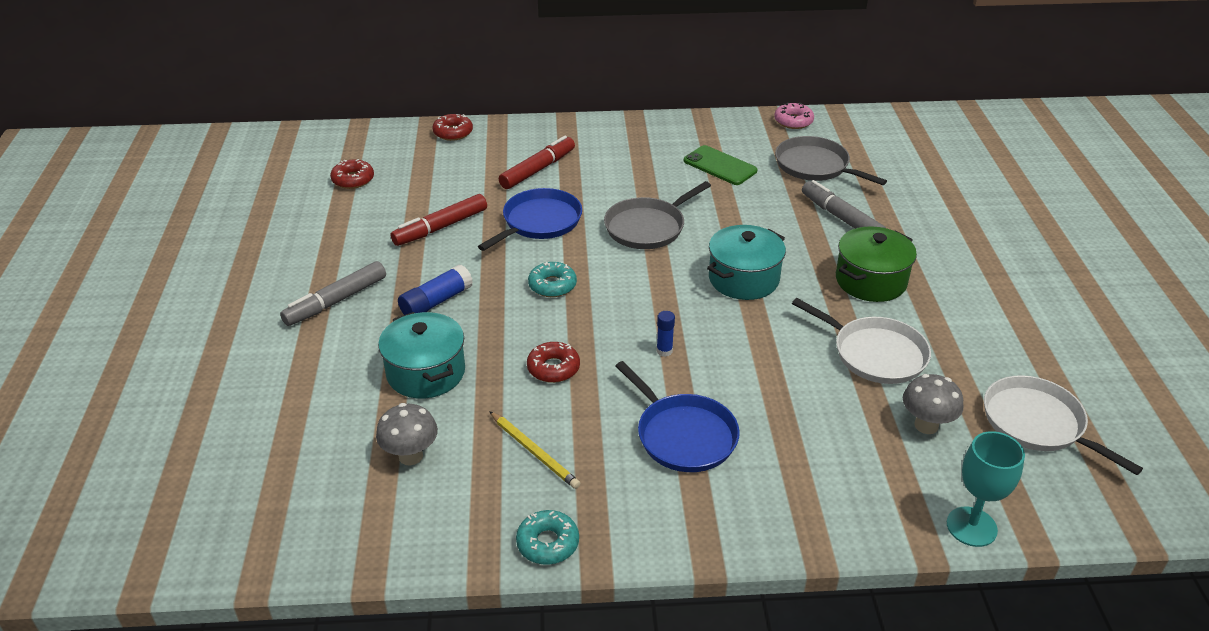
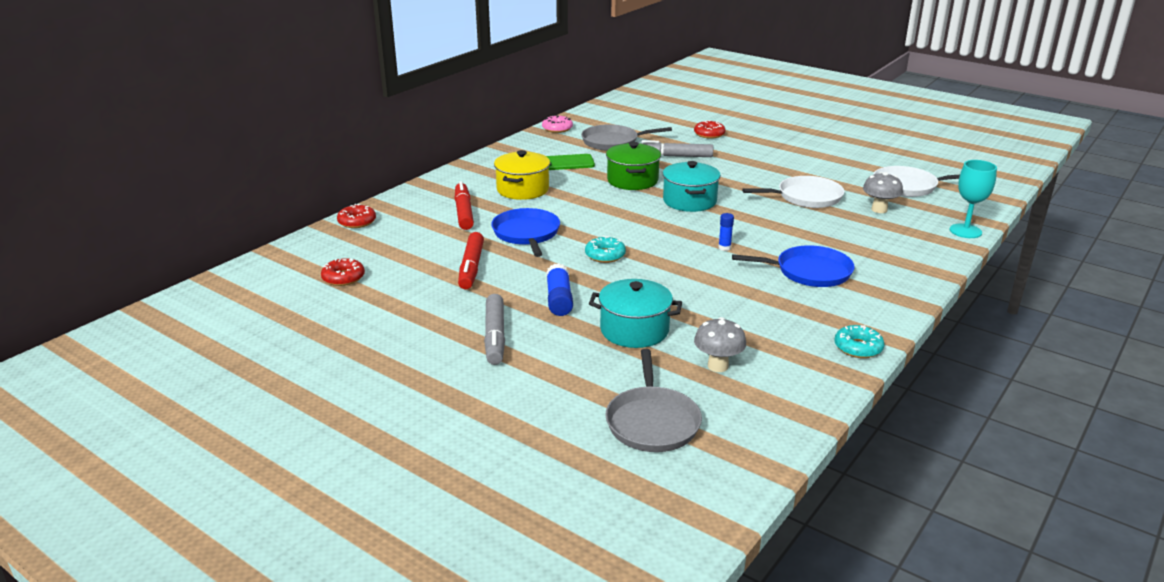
camera: 50 degrees left, 10 degrees down
yellow pencil [489,411,580,489] -> none
red donut [527,342,580,383] -> red donut moved to [694,120,726,139]
grey pan [604,181,711,249] -> grey pan moved to [605,349,702,452]
green pot [836,226,917,302] -> green pot moved to [606,142,661,190]
none -> yellow pot [494,150,550,200]

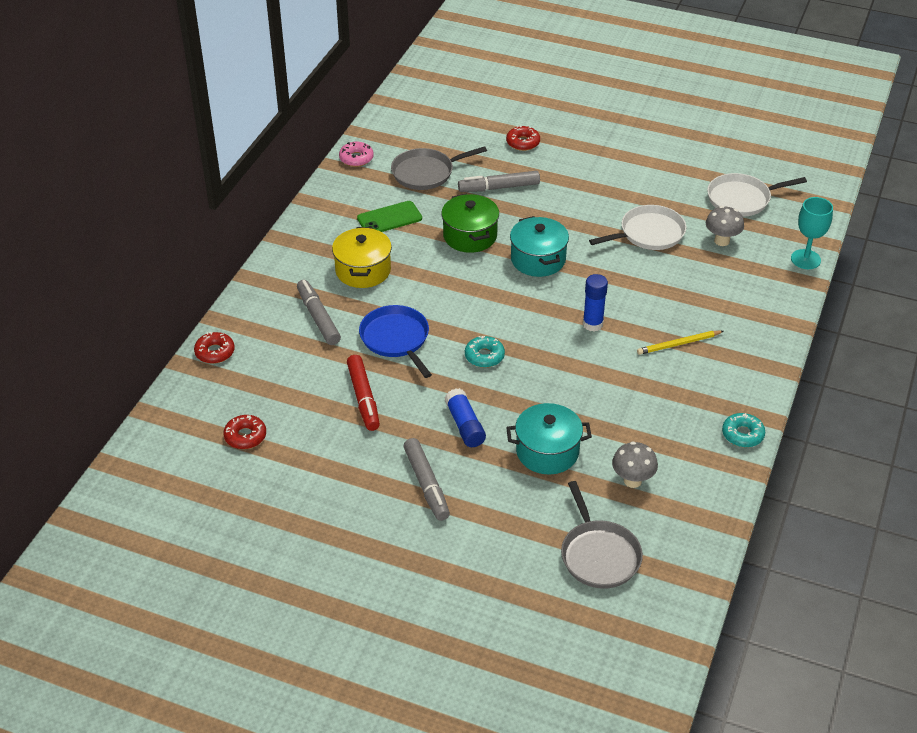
camera: 15 degrees left, 15 degrees up
red marker [455,181,474,230] -> grey marker [297,280,341,345]
blue glue stick [718,213,734,251] -> blue glue stick [583,274,608,332], size x1.67
blue pan [732,245,855,287] -> yellow pencil [637,331,724,355]

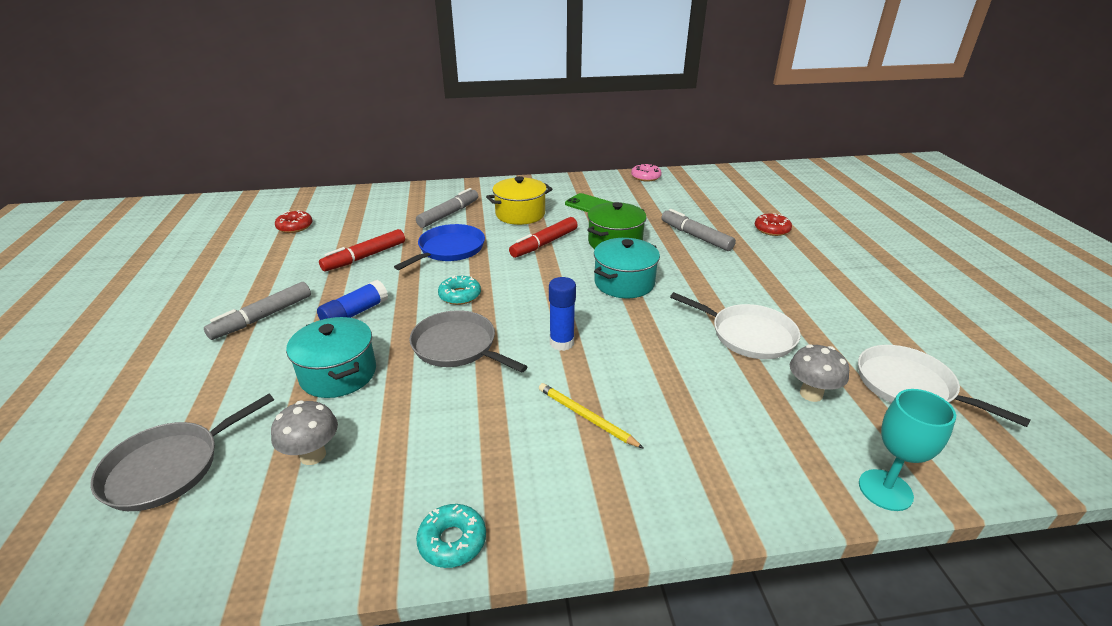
camera: 60 degrees right, 10 degrees down
red donut [194,332,235,364] -> none
grey pan [391,146,487,190] -> grey pan moved to [409,310,528,373]
none -> red marker [509,217,578,258]

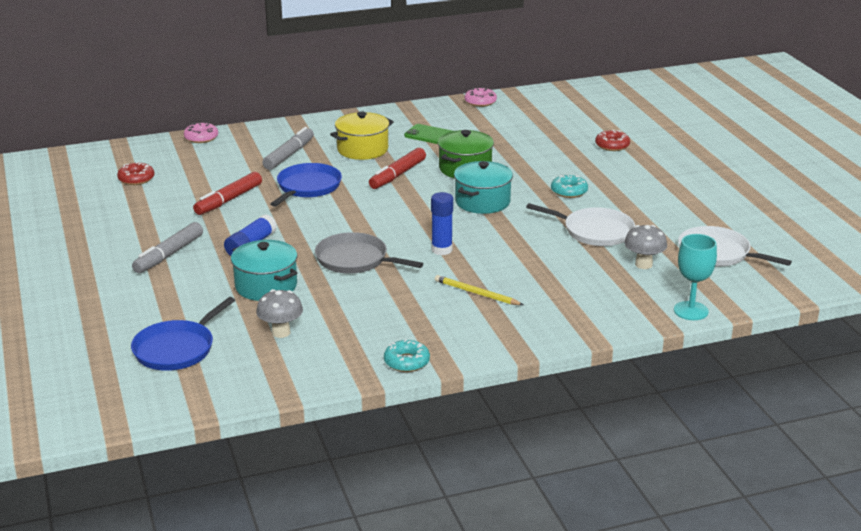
camera: 10 degrees left, 5 degrees down
grey pan [90,394,274,511] -> blue pan [131,297,235,371]
turquoise donut [438,276,481,305] -> turquoise donut moved to [551,175,588,198]
grey marker [661,209,736,251] -> none
none -> pink donut [184,122,218,143]

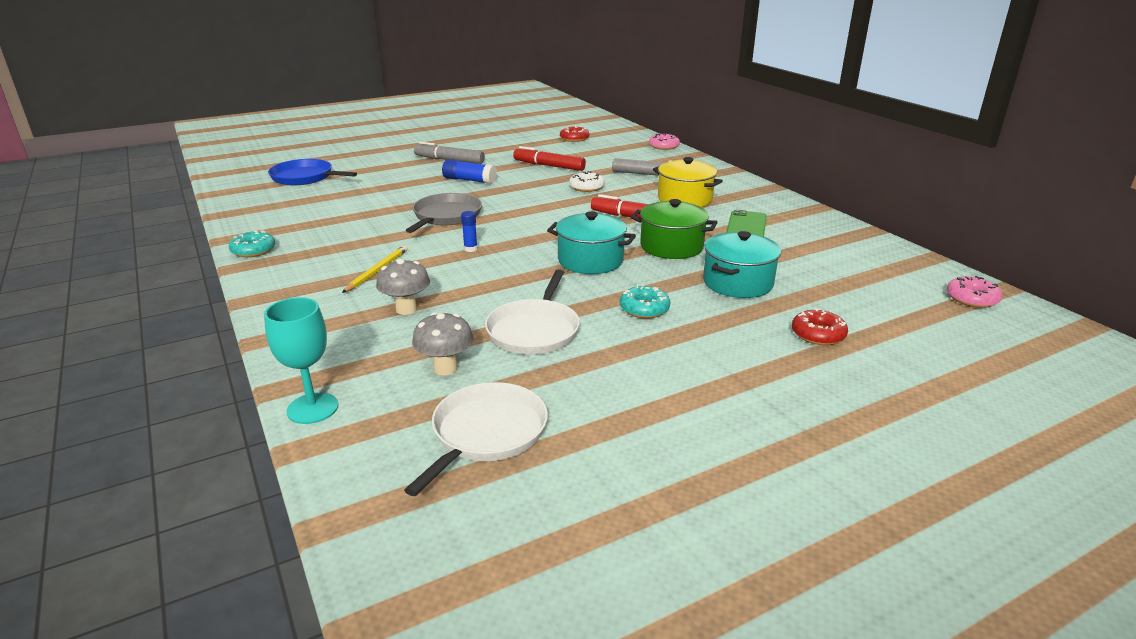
camera: 80 degrees right, 0 degrees up
turquoise pot [231,240,297,301] -> turquoise pot moved to [703,231,781,298]
grey mushroom [256,289,303,338] -> grey mushroom moved to [376,259,430,315]
blue pan [271,163,342,207] -> white donut [569,171,605,192]
blue glue stick [431,192,453,255] -> blue glue stick [461,211,478,252], size x0.60
pink donut [465,87,497,107] -> pink donut moved to [947,276,1002,308]

